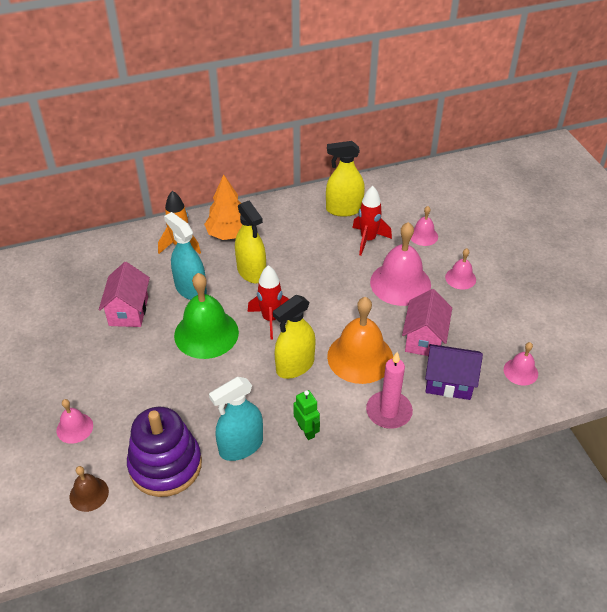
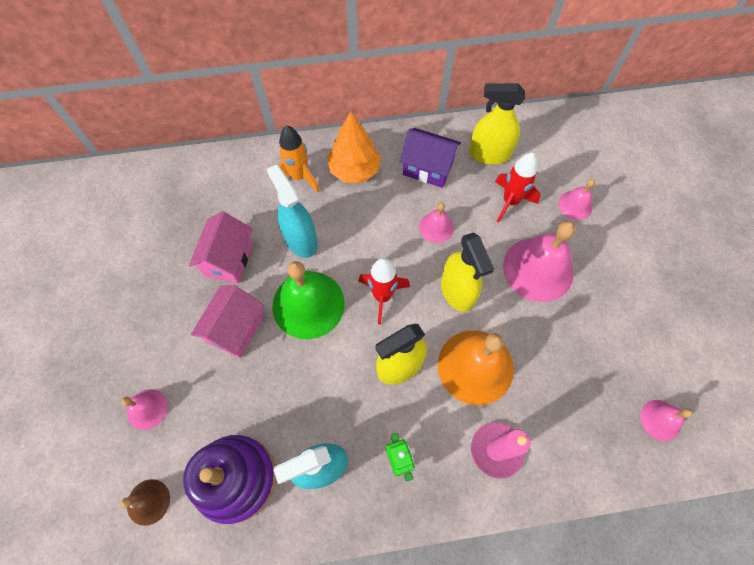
camera: 10 degrees right, 20 degrees up
yellow spray bottle [235,200,266,283] -> yellow spray bottle moved to [441,232,494,312]
pink house [402,289,452,356] -> pink house moved to [191,285,264,358]
purple house [425,344,483,400] -> purple house moved to [400,128,461,188]
pink bell [445,248,476,290] -> pink bell moved to [419,203,454,243]

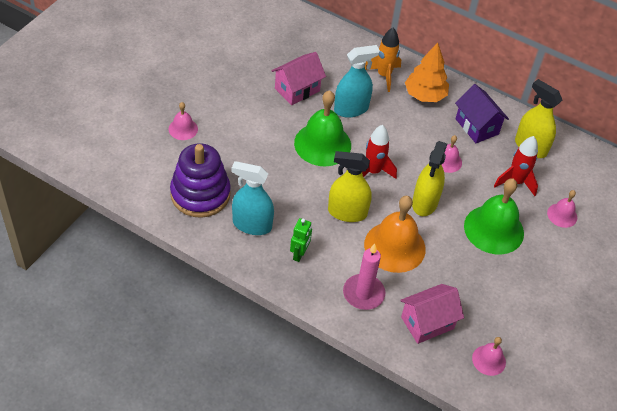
camera: 35 degrees right, 15 degrees down
brown bell [120,479,170,526] -> none
pink house [191,285,264,358] -> pink house moved to [400,284,464,344]
turquoise spray bottle [266,165,318,258] -> turquoise spray bottle turned 60 degrees clockwise [334,45,380,118]
pink bell [503,221,575,302] -> green bell [464,178,524,255]

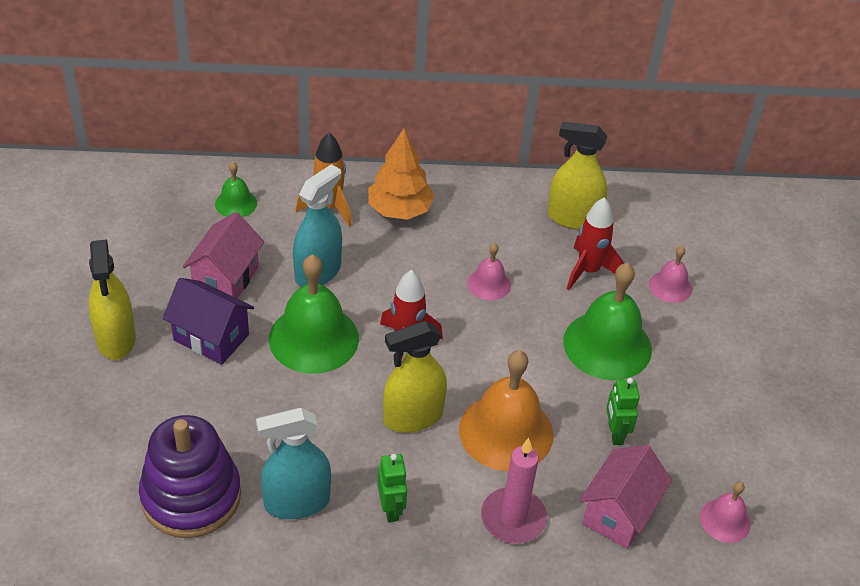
camera: 30 degrees left, 5 degrees down
pink bell [169,102,198,140] -> none
yellow spray bottle [412,141,447,216] -> yellow spray bottle moved to [89,240,136,360]
purple house [455,84,509,143] -> purple house moved to [163,278,254,365]
none -> green bell [215,162,257,217]
none -> green robot [606,378,640,445]

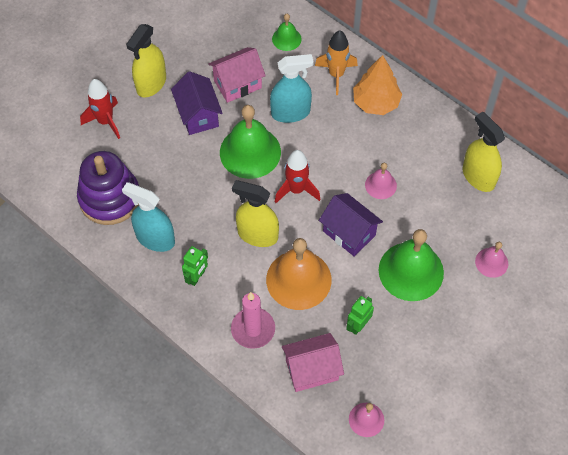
camera: 45 degrees right, 15 degrees up
red rocket [567,197,624,290] -> red rocket moved to [80,79,120,139]
none -> purple house [319,193,383,257]

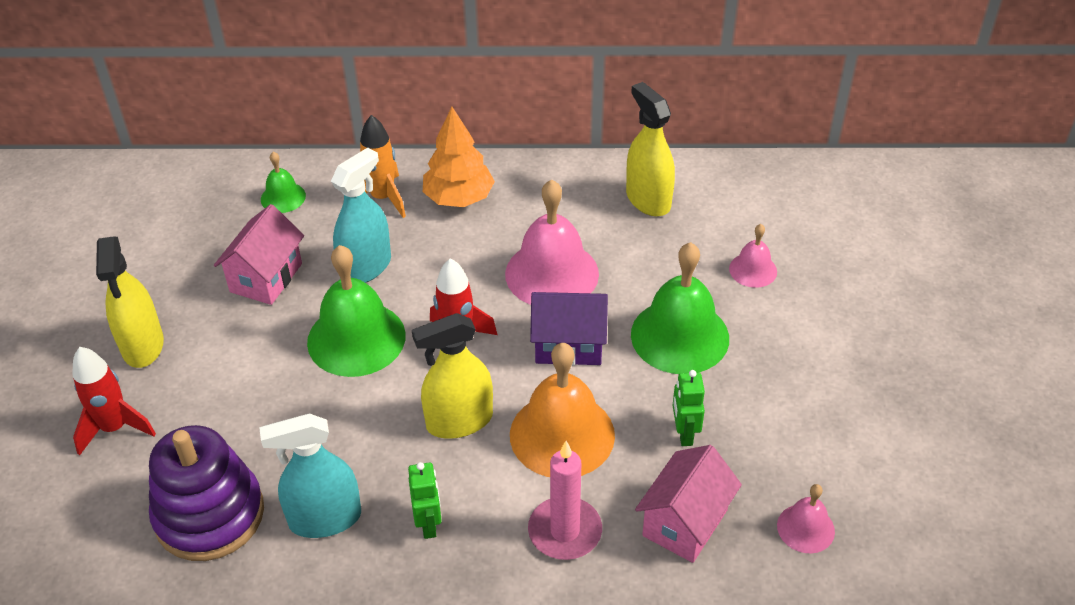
camera: 40 degrees left, 15 degrees down
purple house [171,71,223,135] -> none
pink bell [365,163,397,199] -> pink bell [505,180,599,305], size x1.96
yellow spray bottle [462,112,505,192] -> yellow spray bottle turned 45 degrees clockwise [626,82,675,216]

